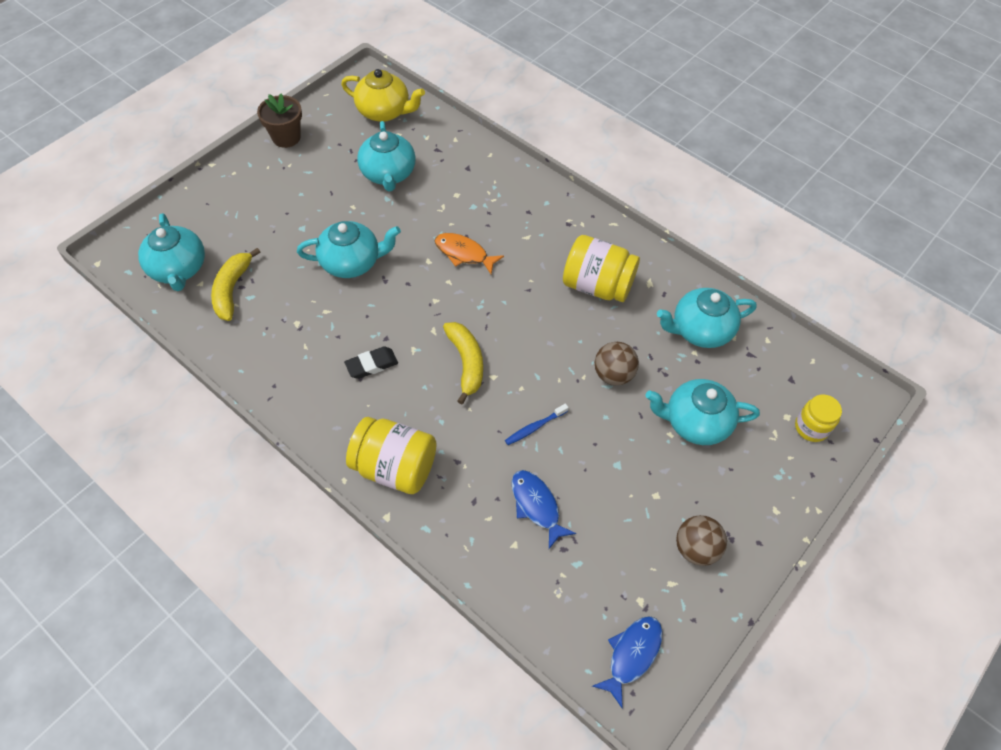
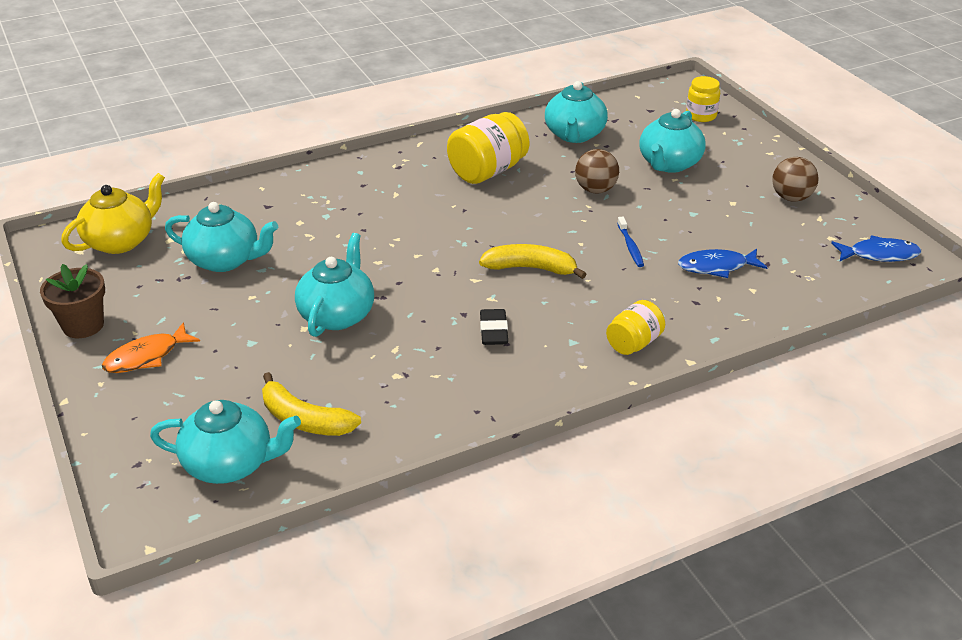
camera: 65 degrees left, 20 degrees down
yellow jar [346,417,437,494] -> yellow jar [606,300,665,355], size x0.59
orange fish [435,233,504,274] -> orange fish moved to [102,322,200,373]
blue fish [592,616,663,708] -> blue fish turned 120 degrees clockwise [831,235,921,262]

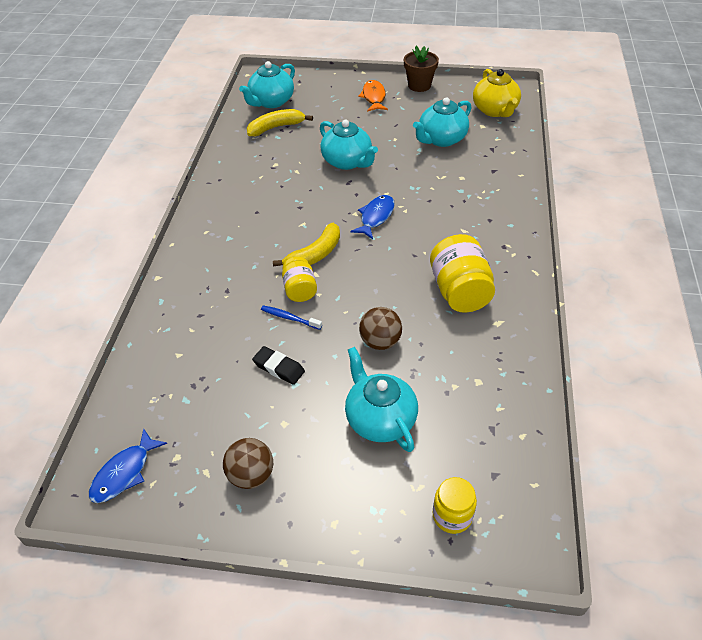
camera: 125 degrees right, 10 degrees up
black eraser [480,309,508,345] -> black eraser moved to [252,346,305,385]
turquoise teapot [545,81,608,143] -> none
yellow jar [606,300,665,355] -> yellow jar moved to [282,257,317,302]
blue fish [678,249,768,278] -> blue fish moved to [350,195,395,239]

